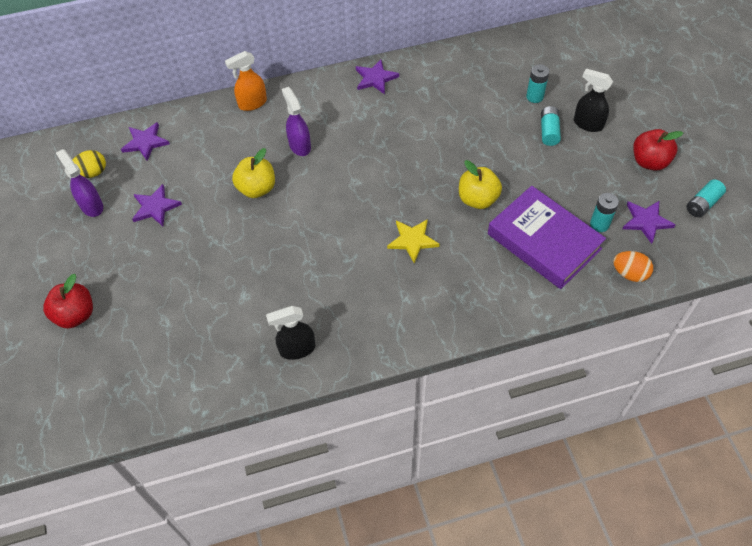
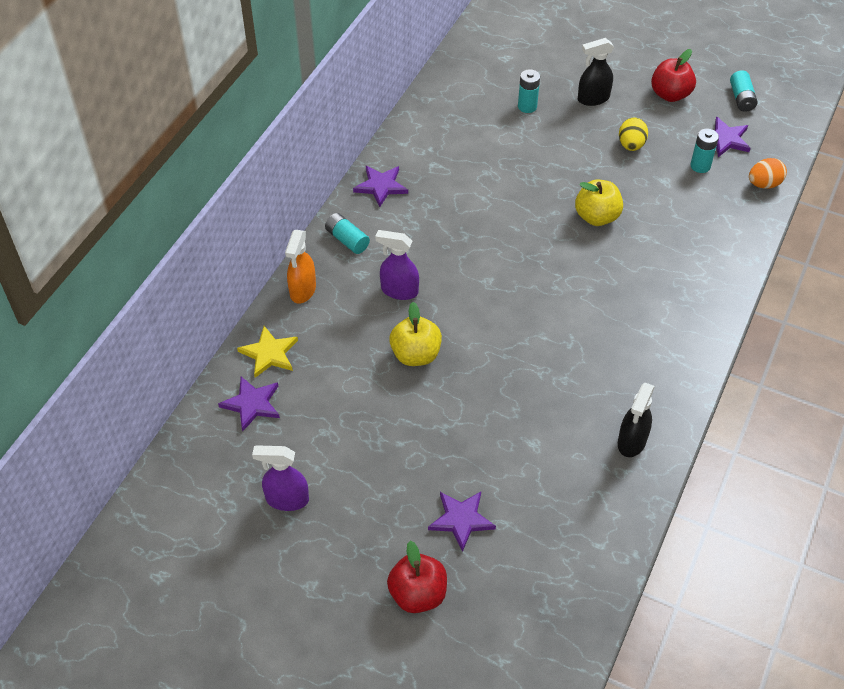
camera: 50 degrees left, 5 degrees down
yellow egg [73,150,106,178] -> yellow egg moved to [619,118,648,151]
purple star [132,184,182,226] -> purple star moved to [428,492,496,552]
yellow star [387,219,440,263] -> yellow star moved to [237,326,298,378]
purple book [488,186,606,289] -> none
turquoise battery [541,106,561,146] -> turquoise battery moved to [325,213,370,254]

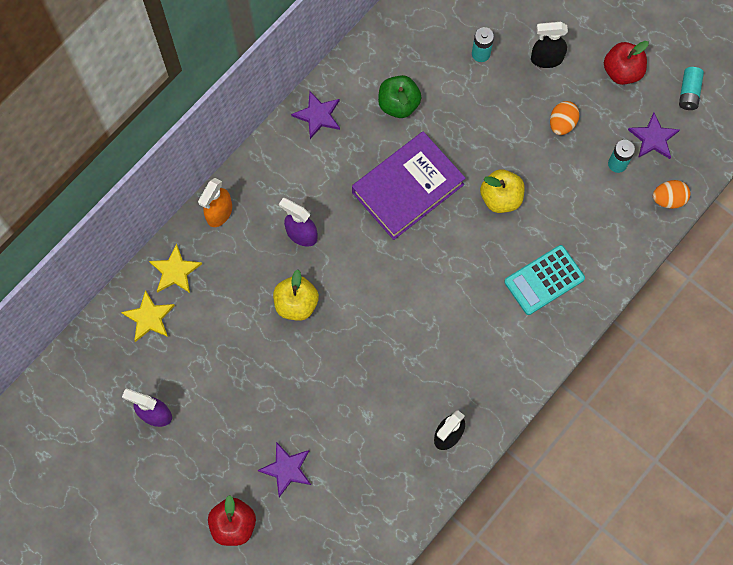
camera: 15 degrees right, 20 degrees up
purple star [218,377,280,432] -> yellow star [121,290,175,342]
turquoise battery [325,213,370,254] -> none
yellow egg [619,118,648,151] -> orange egg [550,101,580,135]
none -> purple book [352,131,466,240]
none -> green apple [378,75,422,118]
none -> turquoise calculator [504,245,585,315]

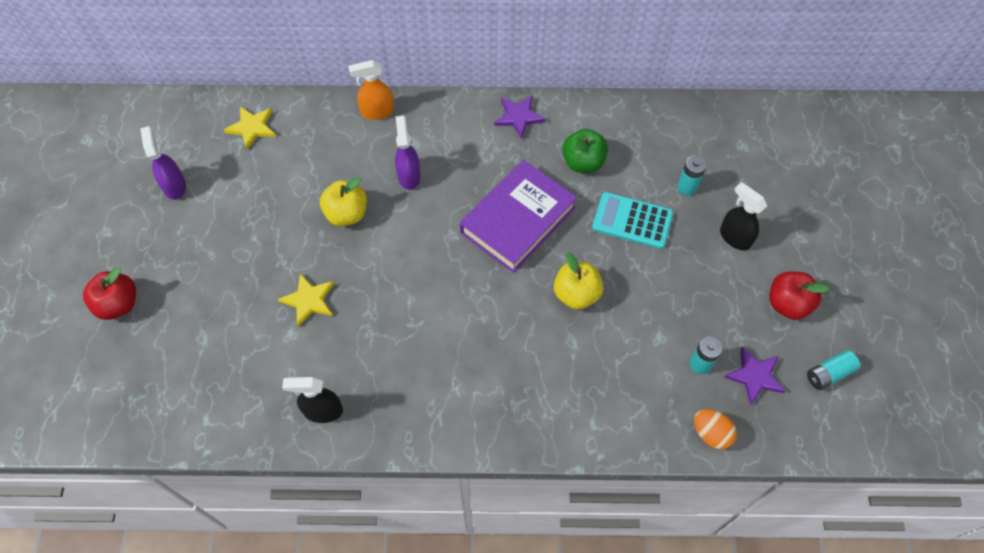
camera: 50 degrees right, 10 degrees down
yellow star [149,244,202,293] -> yellow star moved to [278,273,334,327]
purple star [257,442,311,497] -> none
purple book [352,131,466,240] -> purple book turned 60 degrees counterclockwise [460,160,577,273]
turquoise calculator [504,245,585,315] -> turquoise calculator moved to [592,192,673,249]
orange egg [550,101,580,135] -> none

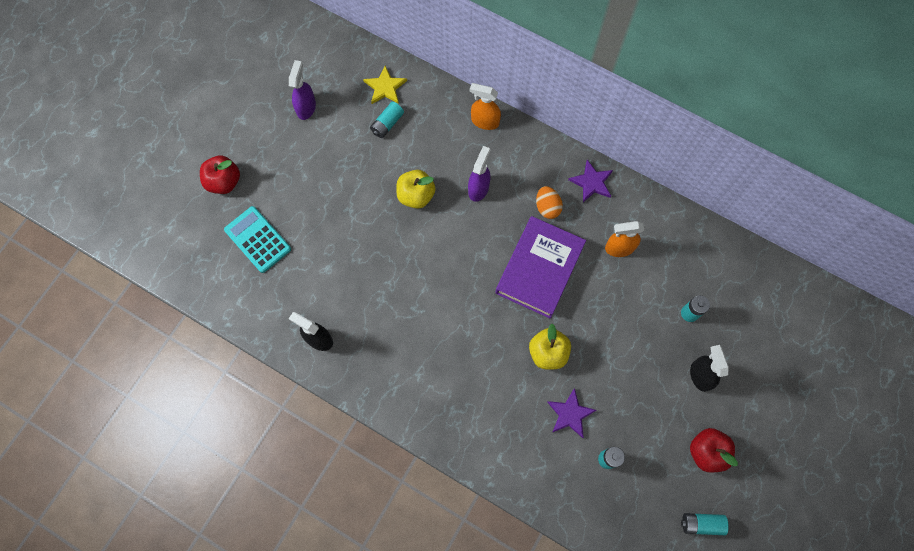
camera: 30 degrees right, 10 degrees up
yellow star [278,273,334,327] -> none
purple book [460,160,577,273] -> purple book turned 45 degrees counterclockwise [495,216,586,319]
green apple [562,129,608,173] -> orange spray bottle [605,221,644,257]
turquoise calculator [592,192,673,249] -> turquoise calculator moved to [224,206,291,273]
orange egg [694,409,737,449] -> orange egg moved to [536,186,563,219]
purple star [724,347,786,405] -> purple star moved to [547,388,597,438]
none -> turquoise battery [370,102,404,138]

